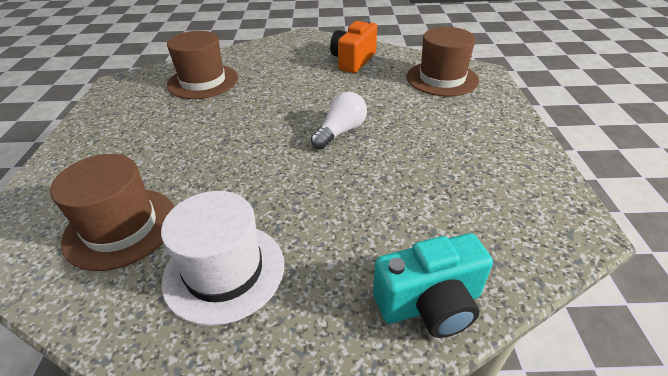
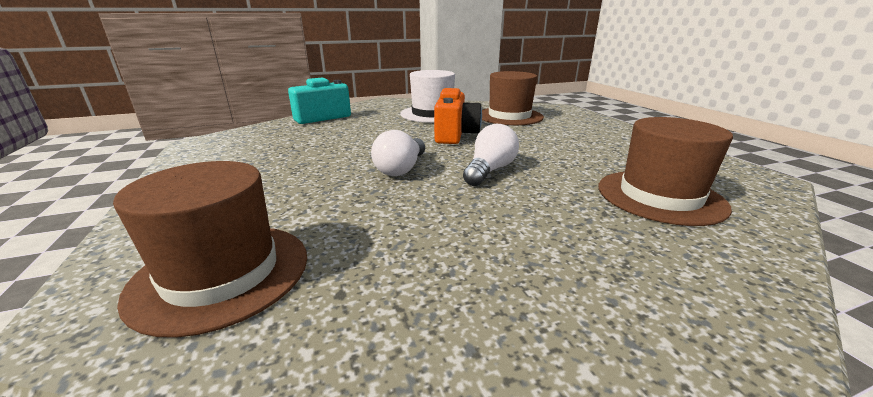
camera: 160 degrees right, 15 degrees down
orange camera [330,19,377,73] -> orange camera moved to [434,88,482,144]
none -> white light bulb [463,124,519,186]

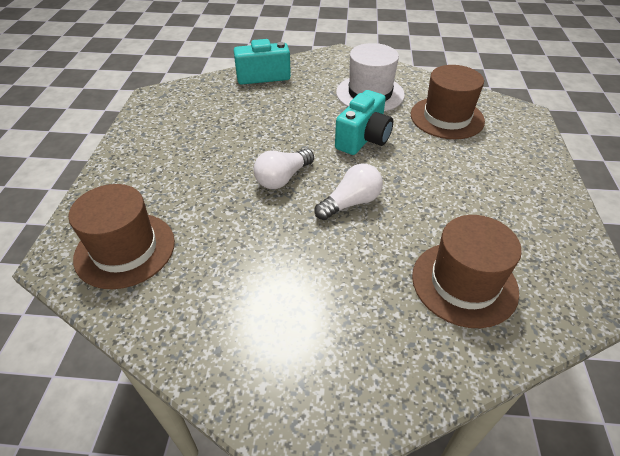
camera: 25 degrees right, 20 degrees up
orange camera [434,88,482,144] -> turquoise camera [335,90,393,155]

